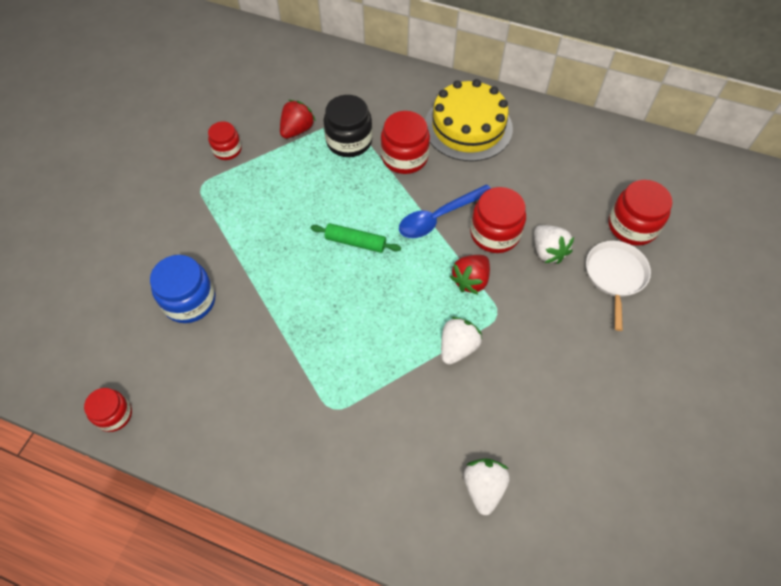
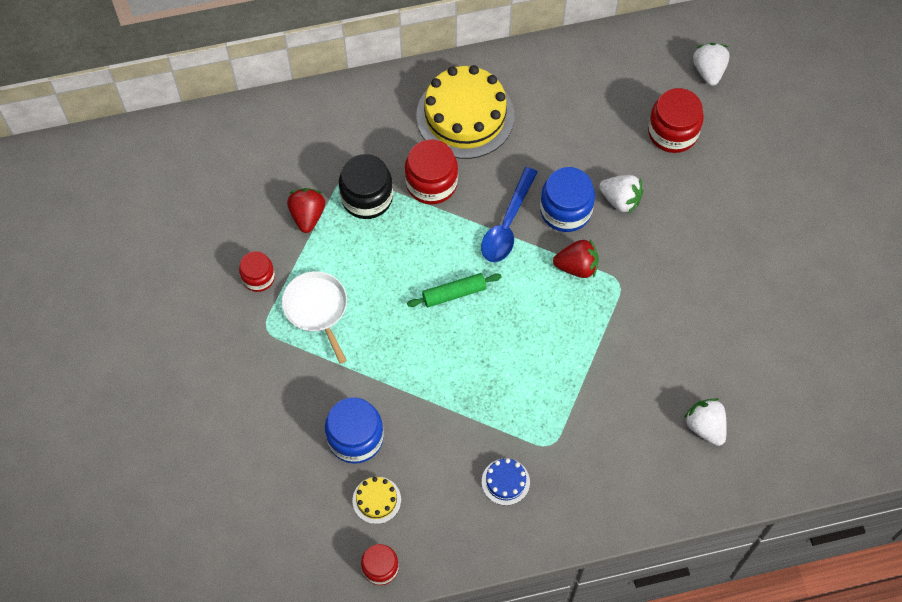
camera: 35 degrees left, 5 degrees up
white strawberry [441,317,482,365] -> white strawberry moved to [693,43,730,86]
red strawberry [450,255,490,294] -> red strawberry turned 90 degrees counterclockwise [553,239,599,278]
red jar [470,187,526,253] -> blue jar [540,167,595,232]
white pan [586,241,651,331] -> white pan moved to [282,271,347,364]
none -> yellow cake [353,477,401,524]
none -> blue cake [482,459,530,506]

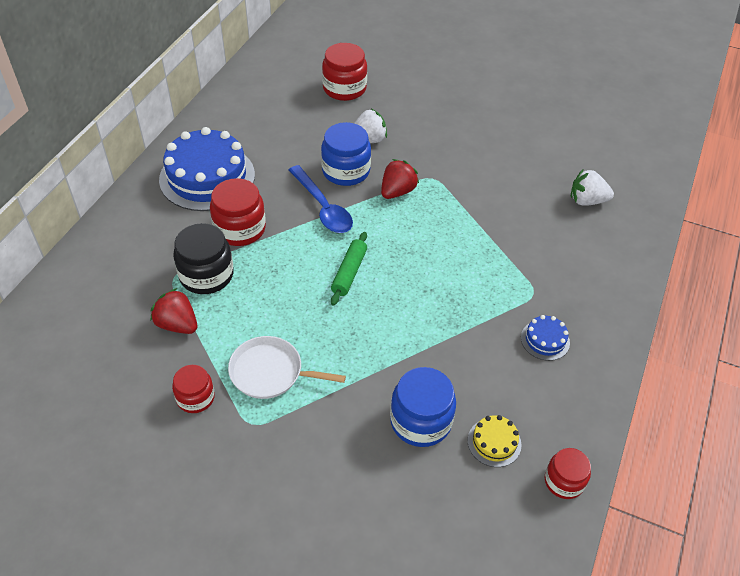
camera: 55 degrees left, 15 degrees down
yellow cake [416,65,514,159] -> blue cake [159,127,255,211]
white strawberry [693,43,730,86] -> none

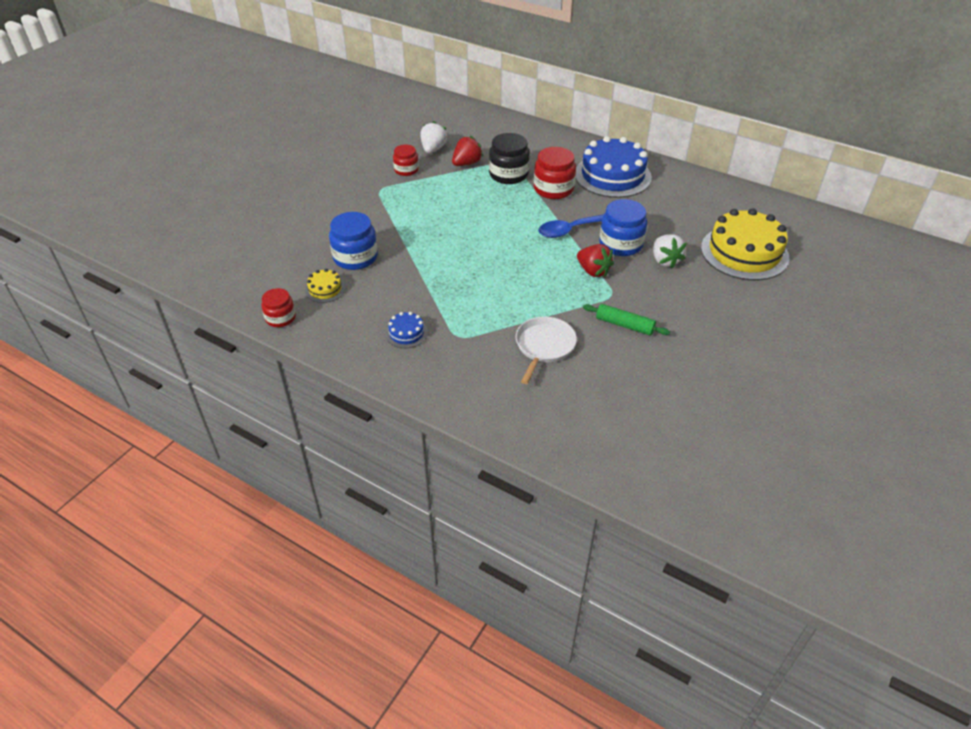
camera: 100 degrees right, 5 degrees down
white pan [228,336,346,399] -> white pan moved to [516,317,577,384]
red jar [322,43,367,101] -> yellow cake [701,208,790,280]
green rolling pin [331,232,367,305] -> green rolling pin moved to [583,304,670,335]
white strawberry [571,170,614,206] -> white strawberry moved to [421,121,448,153]

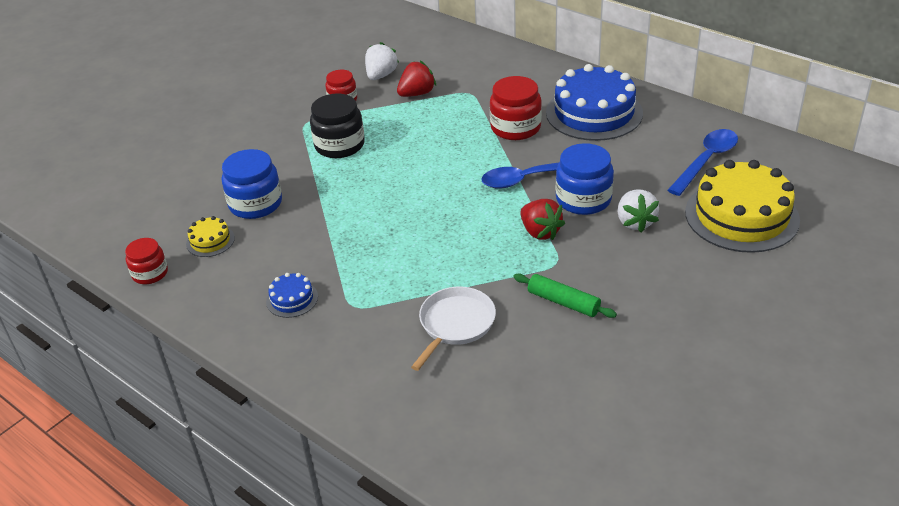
camera: 10 degrees right, 5 degrees down
black jar [489,133,530,184] -> black jar moved to [310,94,365,158]
none -> blue spoon [668,129,738,196]

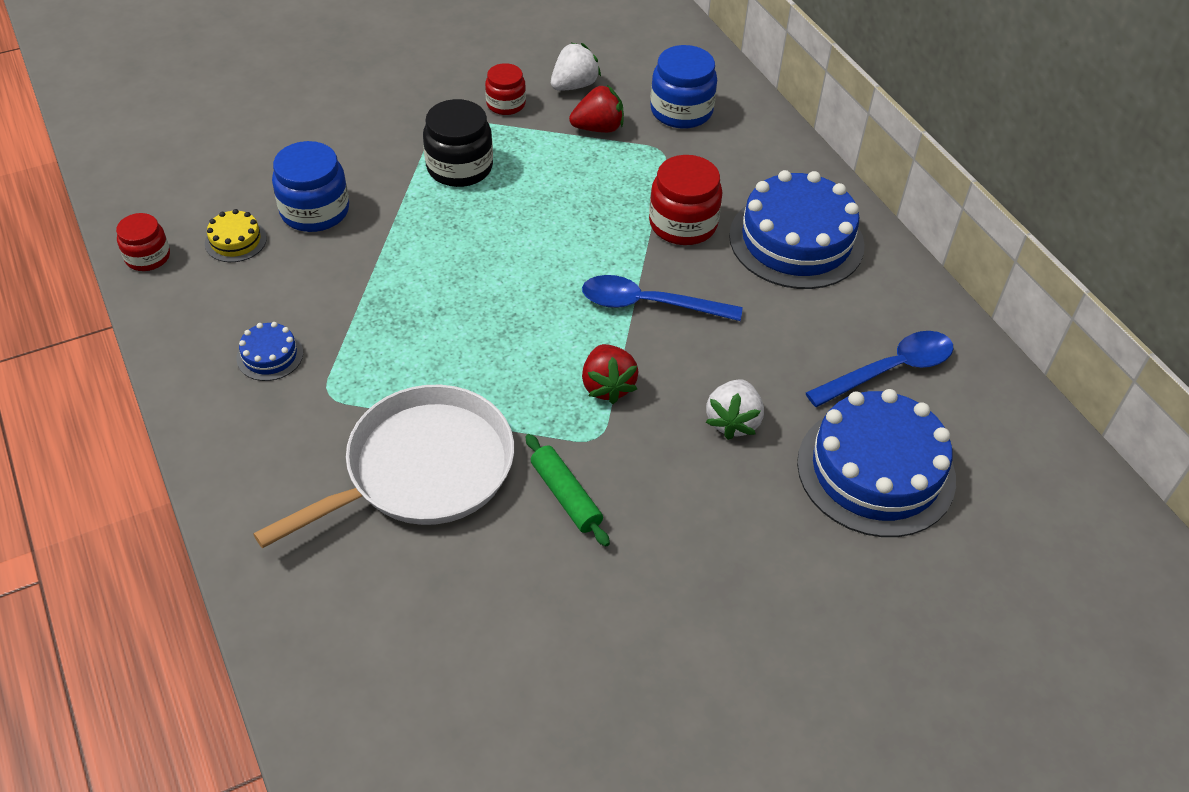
camera: 20 degrees right, 10 degrees up
white pan [411,287,496,371] -> white pan [253,385,514,548], size x1.66
blue jar [556,143,614,215] -> blue jar moved to [650,45,717,129]
yellow cake [685,160,800,253] -> blue cake [797,389,956,537]

